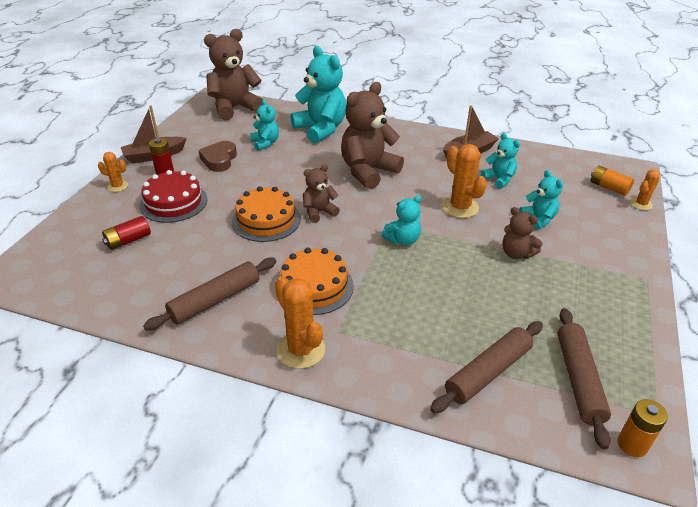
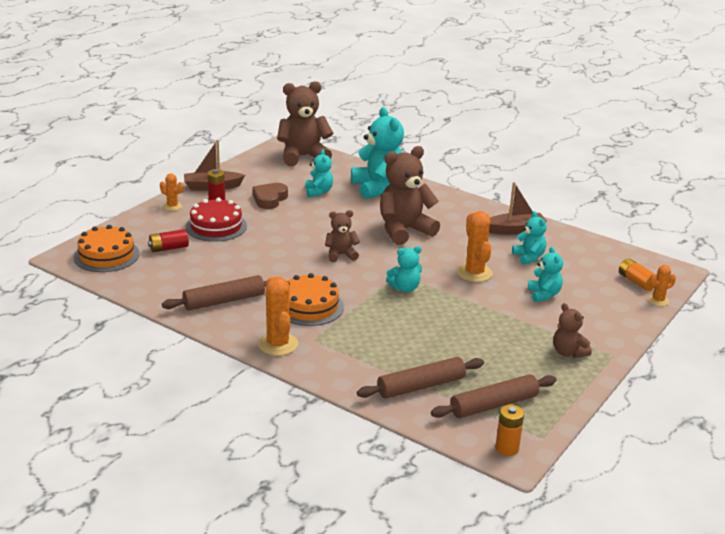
camera: 15 degrees right, 10 degrees down
orange cake [232,186,301,242] -> orange cake moved to [74,225,140,272]
brown teddy bear [503,207,543,259] -> brown teddy bear moved to [553,303,592,358]
brown rolling pin [557,308,611,449] -> brown rolling pin turned 45 degrees clockwise [431,374,556,418]

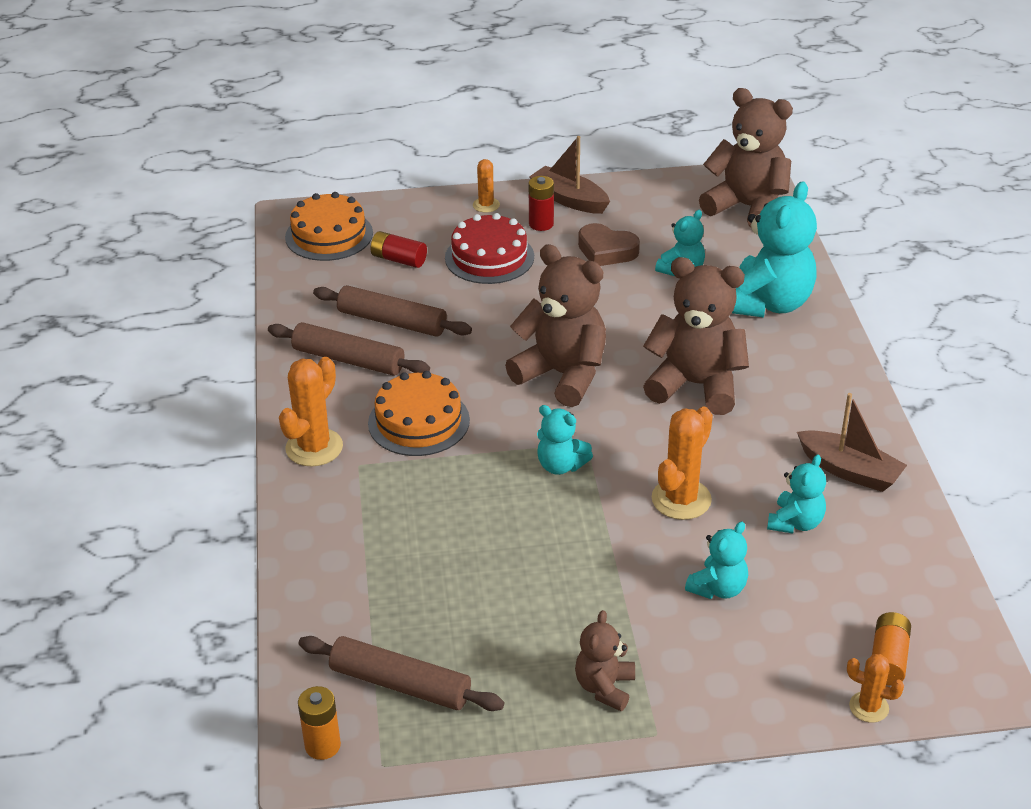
camera: 50 degrees right, 10 degrees up
brown heart [252,183,288,209] -> brown heart turned 135 degrees counterclockwise [578,223,640,266]
brown teddy bear [325,210,360,262] -> brown teddy bear [505,244,606,407], size x1.89
brown rolling pin [357,357,484,399] -> brown rolling pin moved to [313,285,472,337]

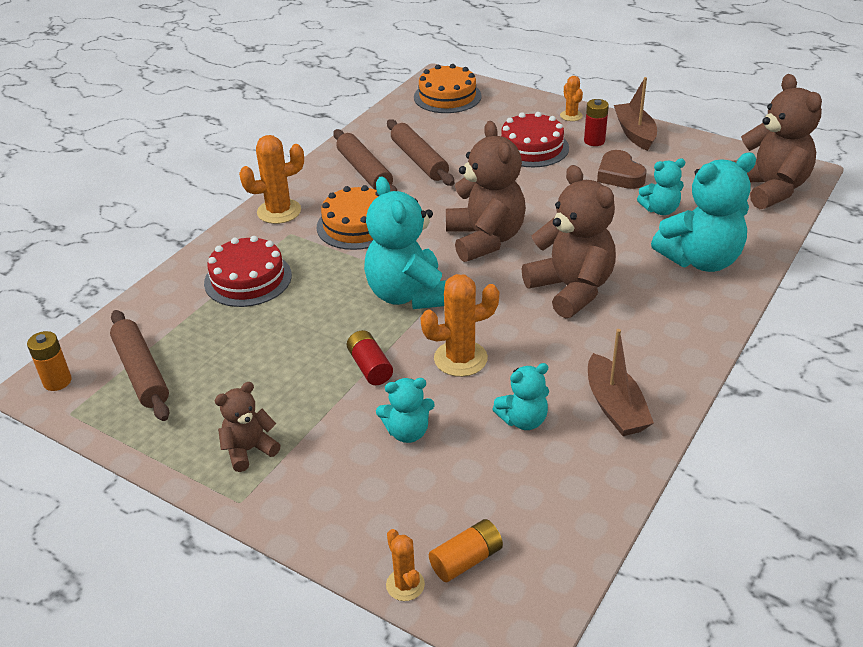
camera: 40 degrees right, 0 degrees up
red battery [370,231,427,268] -> red battery moved to [347,330,393,385]
orange cactus [473,159,500,213] -> orange cactus turned 45 degrees counterclockwise [560,76,583,121]
turquoise teddy bear [537,405,593,475] -> turquoise teddy bear [364,176,447,309], size x1.89
none -> red cake [204,236,292,307]

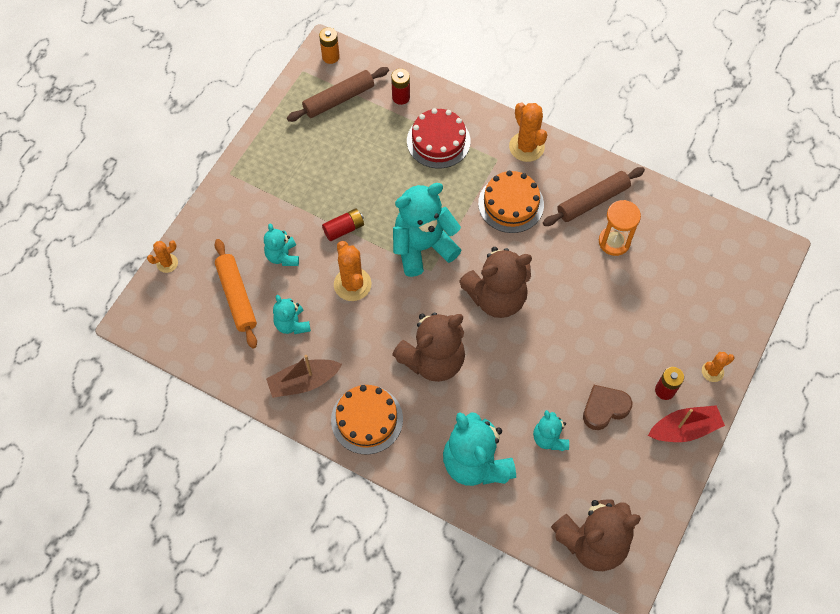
camera: 85 degrees right, 25 degrees up
brown teddy bear [215,382,281,472] -> none
brown rolling pin [387,119,454,186] -> orange hourglass [599,200,641,256]
orange cake [414,64,482,113] -> orange cake moved to [331,385,403,455]
orange battery [429,519,503,582] -> none
red cake [501,112,569,167] -> none
brown boat [614,77,657,151] -> red boat [648,405,725,442]
none -> orange rolling pin [214,239,257,349]
none -> red battery [391,69,410,105]

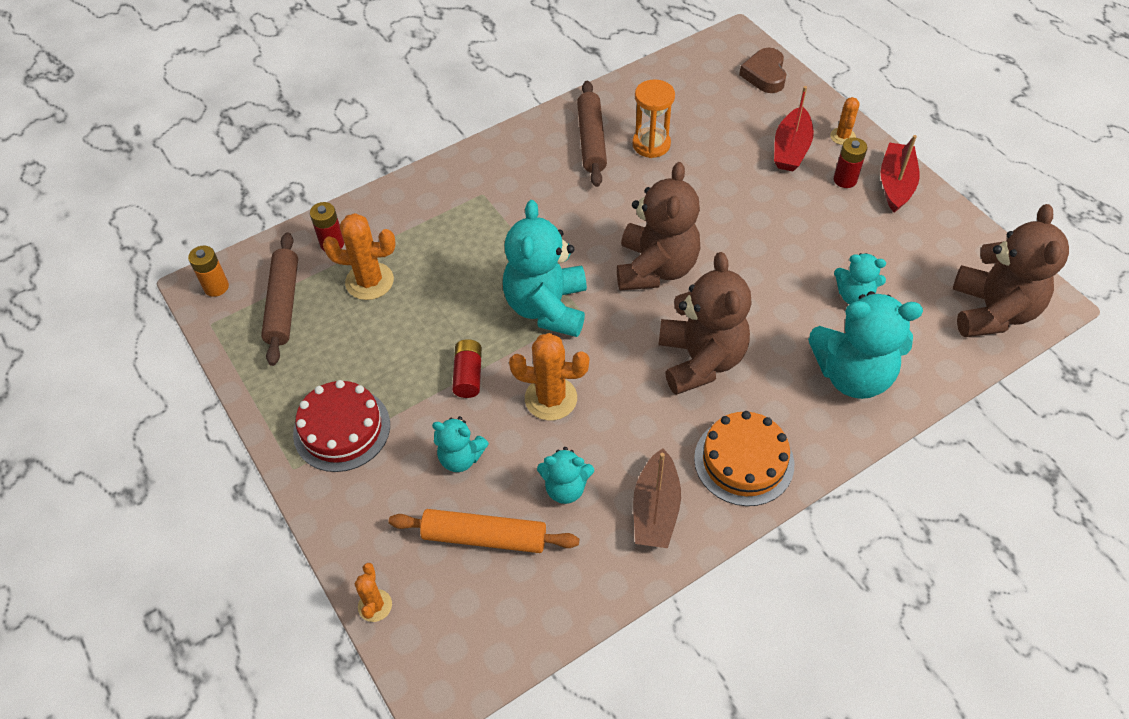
camera: 60 degrees left, 10 degrees down
red cake [407,108,471,168] -> red cake moved to [293,380,390,472]
orange cake [478,171,544,233] -> none
orange cactus [509,102,547,162] -> orange cactus moved to [323,213,396,300]
brown heart [583,385,632,430] -> brown heart moved to [739,48,787,93]
none -> red boat [774,86,814,171]

